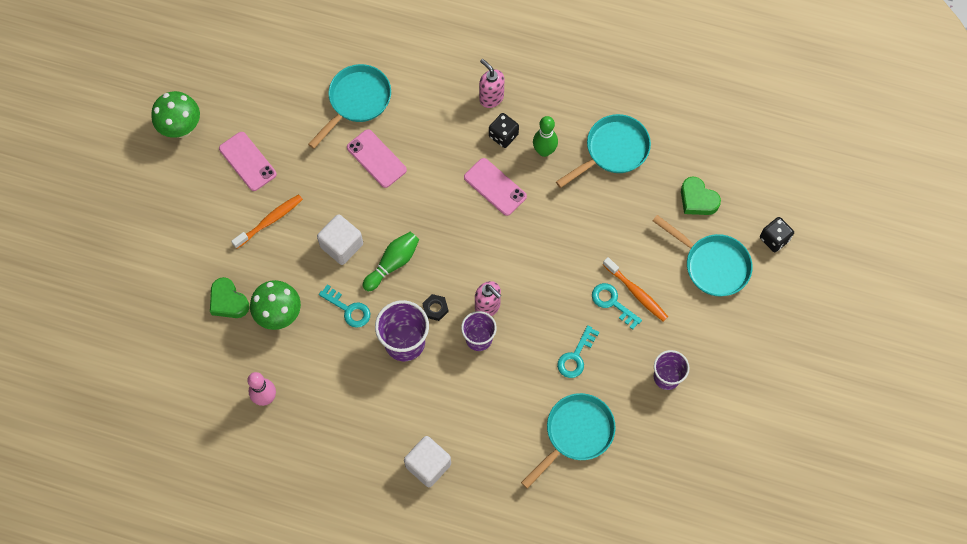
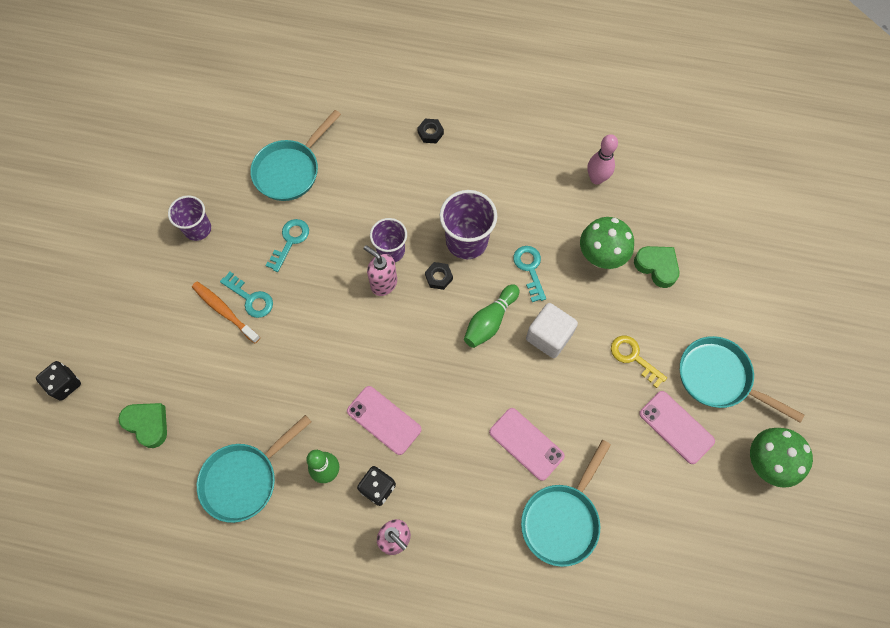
camera: 175 degrees right, 0 degrees up
orange toothbrush [231,194,303,249] -> yellow key [611,336,667,388]
turquoise key [319,284,370,328] -> turquoise key turned 45 degrees clockwise [513,246,546,302]
white cube [404,436,451,487] -> black nut [417,119,444,143]
turquoise pan [653,215,753,296] -> turquoise pan moved to [680,336,804,423]

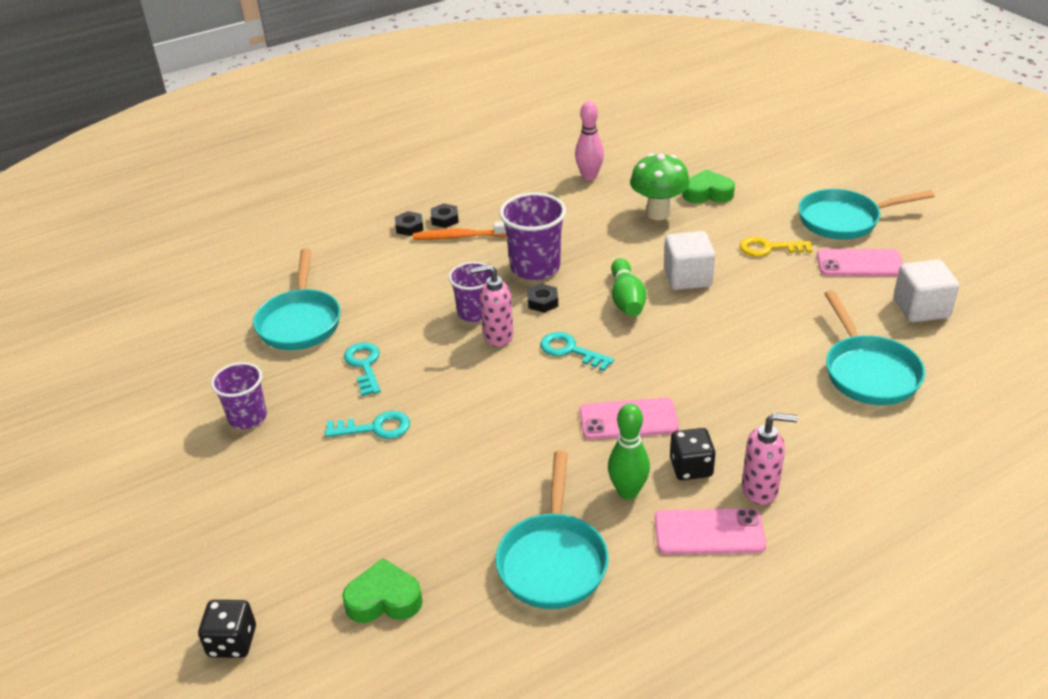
camera: 40 degrees left, 30 degrees down
orange toothbrush [192,282,260,344] -> orange toothbrush moved to [413,222,506,240]
pink phone [489,408,565,481] -> pink phone moved to [655,508,766,554]
turquoise key [513,246,546,302] -> turquoise key moved to [540,332,614,371]
green mushroom [750,428,813,488] -> none
none -> black nut [431,203,459,228]
none -> white cube [893,260,959,322]

